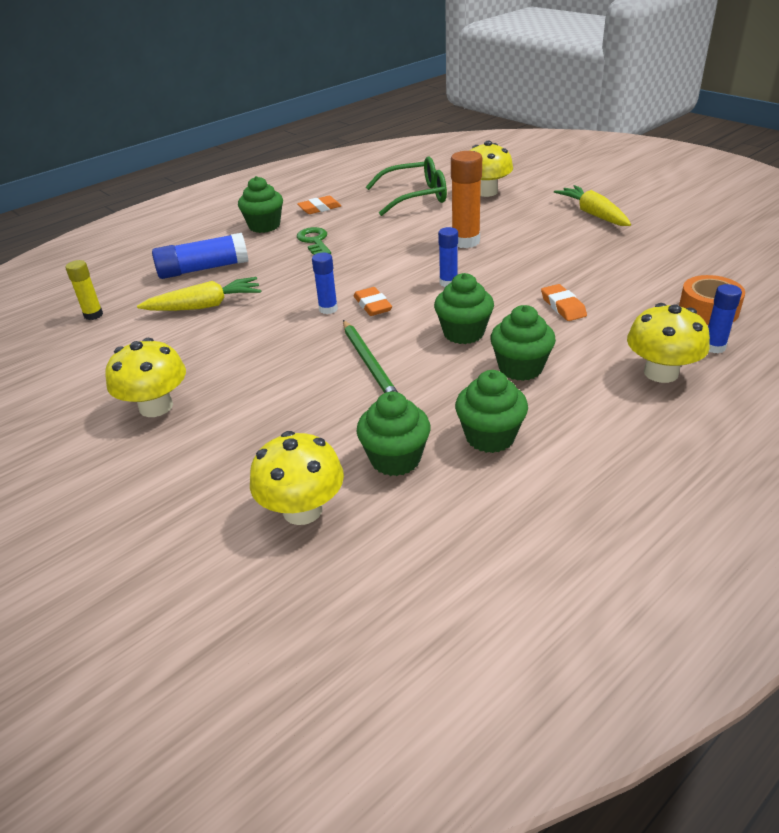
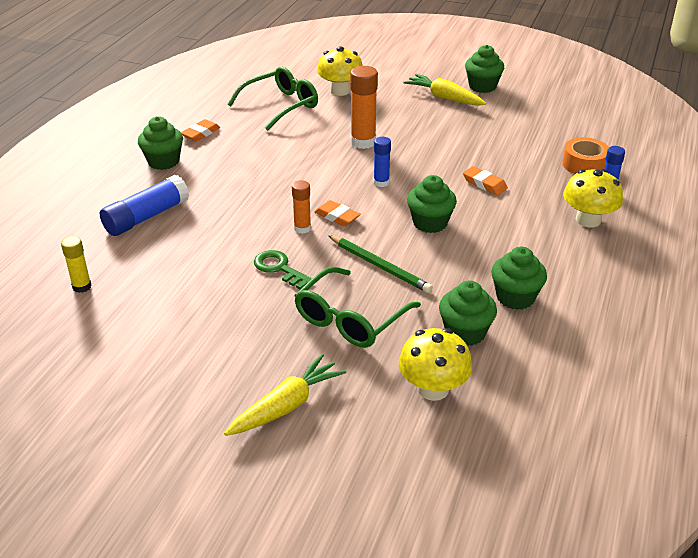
camera: 30 degrees left, 0 degrees up
yellow mushroom [105,338,186,417] -> none
yellow carrot [137,277,261,311] -> yellow carrot moved to [224,354,346,436]
green key [297,227,331,255] -> green key moved to [254,250,312,289]
blue glue stick [312,253,338,314] -> orange glue stick [292,180,311,234]
green cupcake [490,305,556,381] -> green cupcake moved to [465,45,504,93]
none -> green glasses [294,267,421,348]

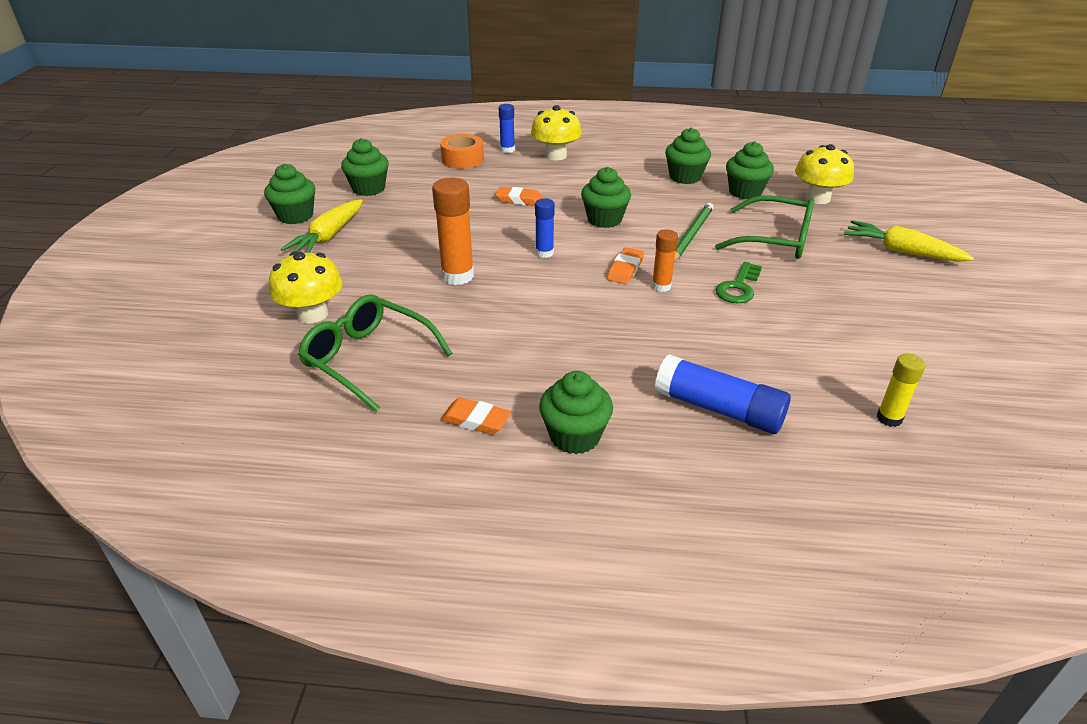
camera: 105 degrees left, 0 degrees up
orange eraser [463,166,508,195] -> orange eraser turned 75 degrees clockwise [495,187,543,206]
none -> green cupcake [341,138,389,196]

